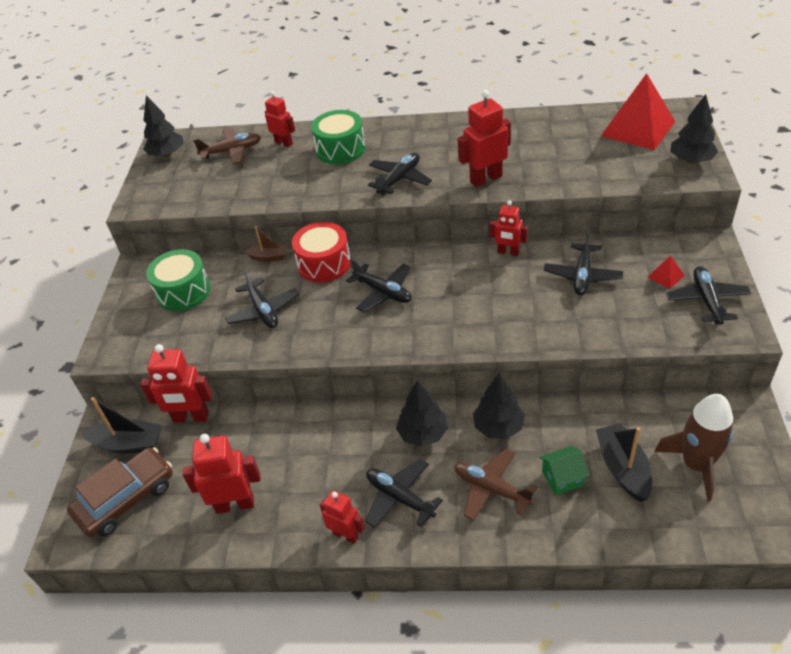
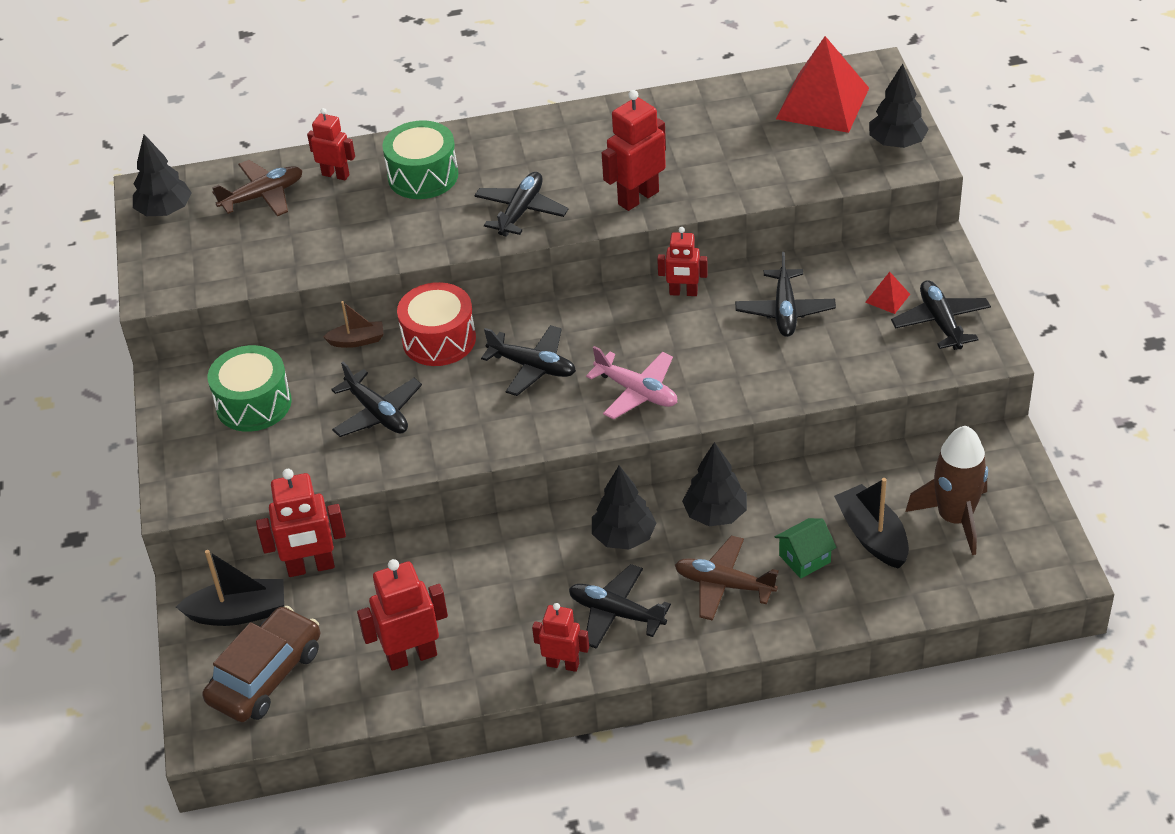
camera: 15 degrees left, 0 degrees up
none -> pink plane [586,346,677,420]

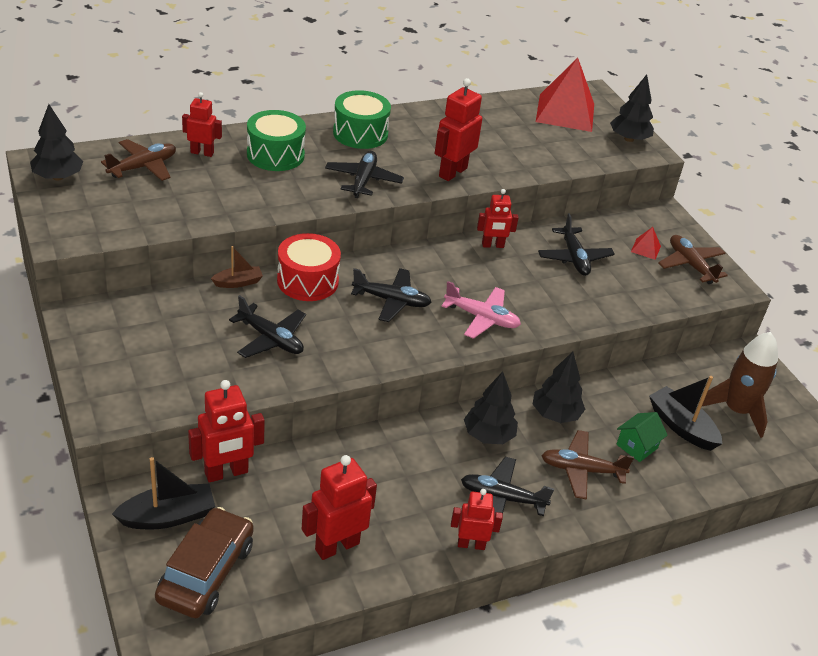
camera: 20 degrees left, 5 degrees down
green drum [208,345,292,432] -> green drum moved to [333,90,391,149]
black plane [891,280,991,350] -> brown plane [658,235,728,284]

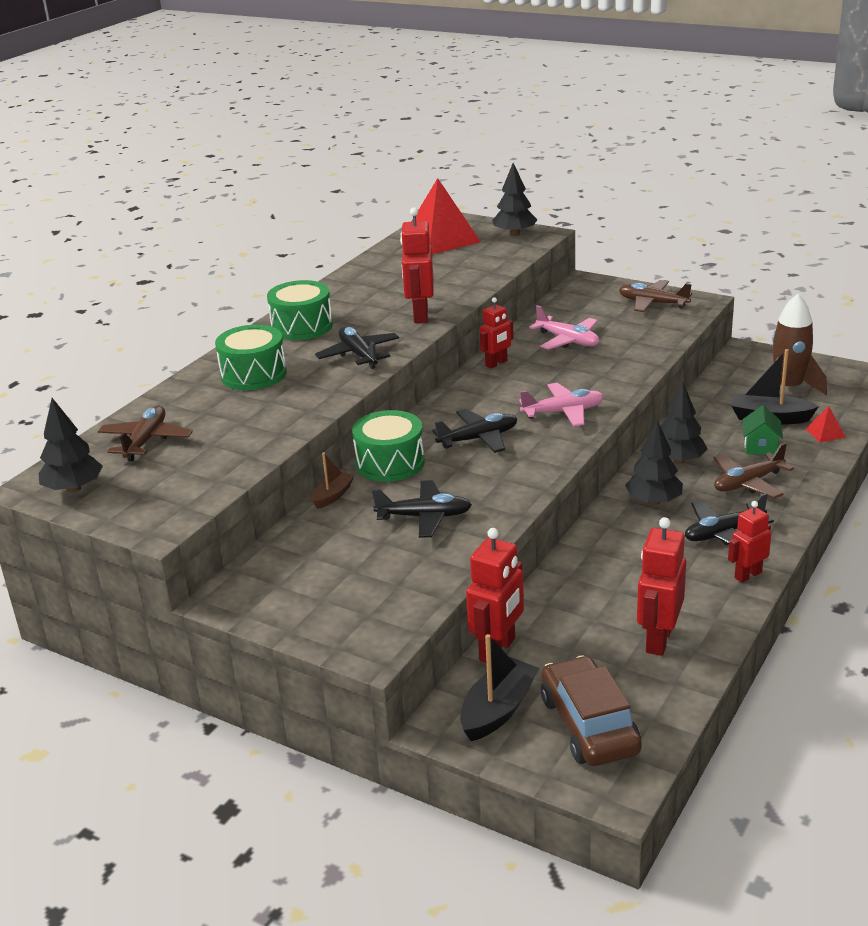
camera: 30 degrees left, 10 degrees down
red robot [182,92,222,157] -> none
red drum [277,233,341,301] -> green drum [352,410,425,482]
black plane [538,213,615,276] -> pink plane [529,305,599,350]
red pyramid [631,227,661,260] -> red pyramid moved to [806,406,846,443]

